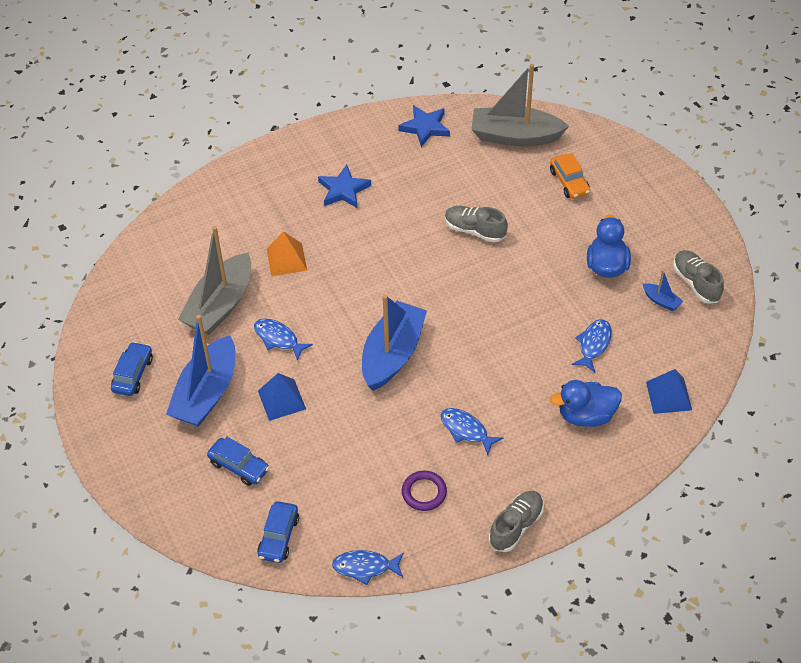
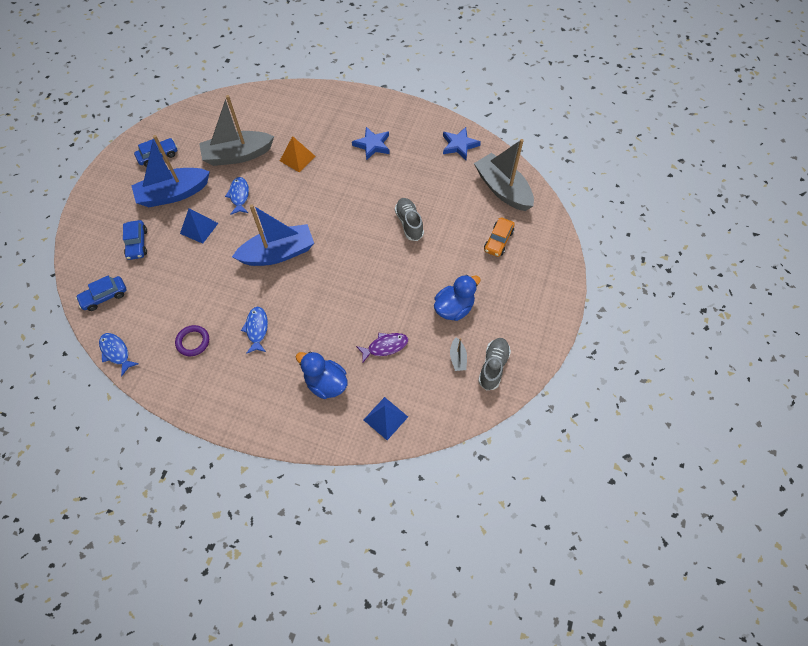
camera: 45 degrees right, 10 degrees up
grey shoe [489,491,544,552] -> none
blue fish [572,319,612,372] -> purple fish [356,333,408,364]
blue boat [643,270,683,311] -> grey boat [450,337,467,371]

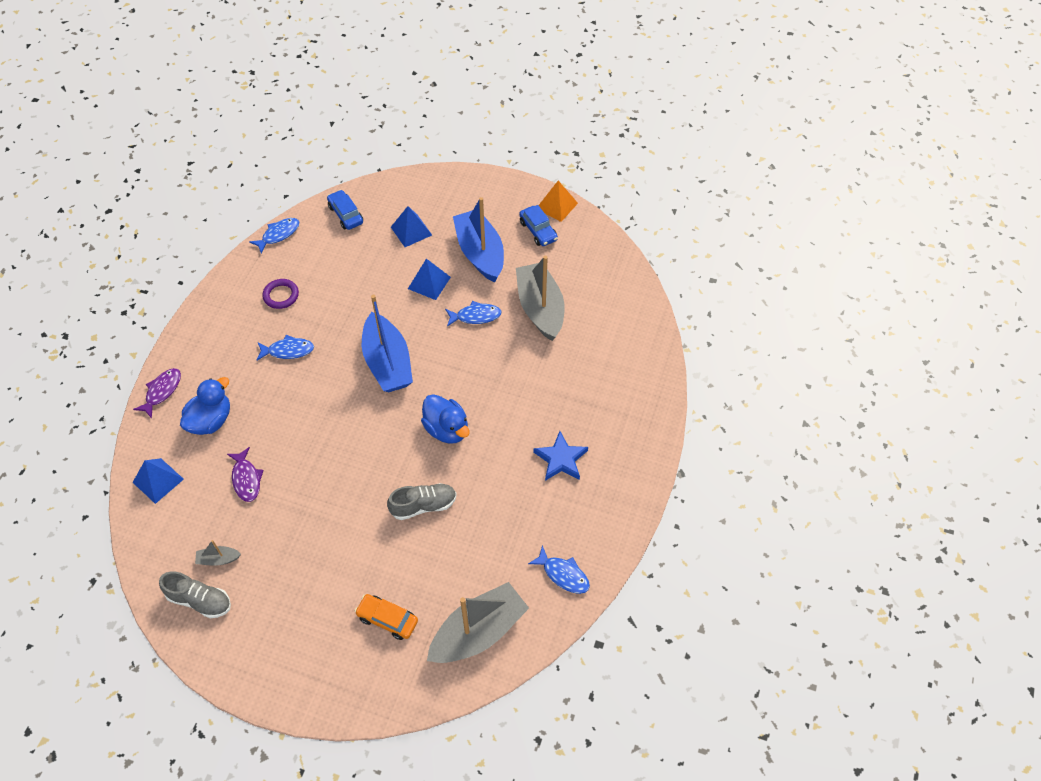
camera: 90 degrees right, 5 degrees down
blue car [123,220,147,260] -> blue pyramid [391,206,432,247]
orange pyramid [280,136,315,172] -> orange pyramid moved to [539,181,578,222]
blue duck [434,275,481,321] -> blue duck moved to [421,394,470,444]
blue star [443,127,481,160] -> blue fish [528,545,590,594]
none -> purple fish [133,368,181,418]

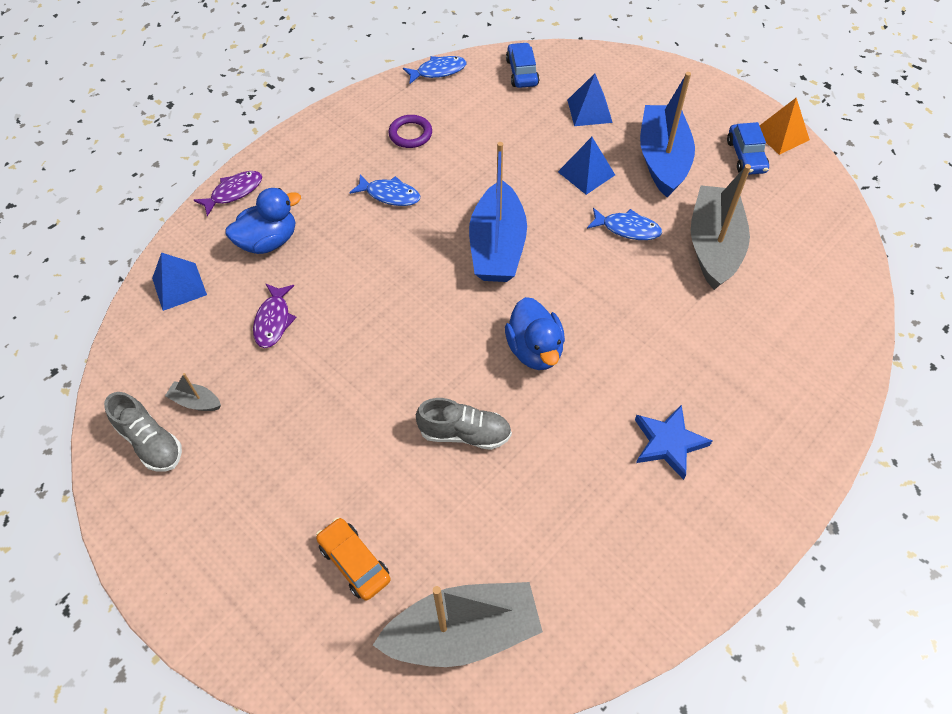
camera: 25 degrees right, 0 degrees up
blue fish [528,545,590,594] -> none

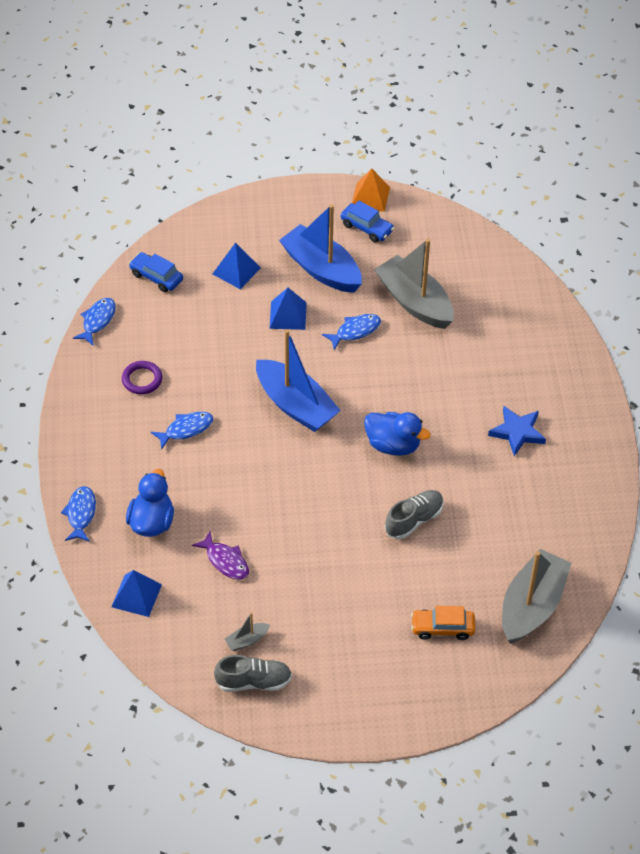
camera: 50 degrees left, 5 degrees down
purple fish [194,171,262,217] -> blue fish [61,486,96,542]

